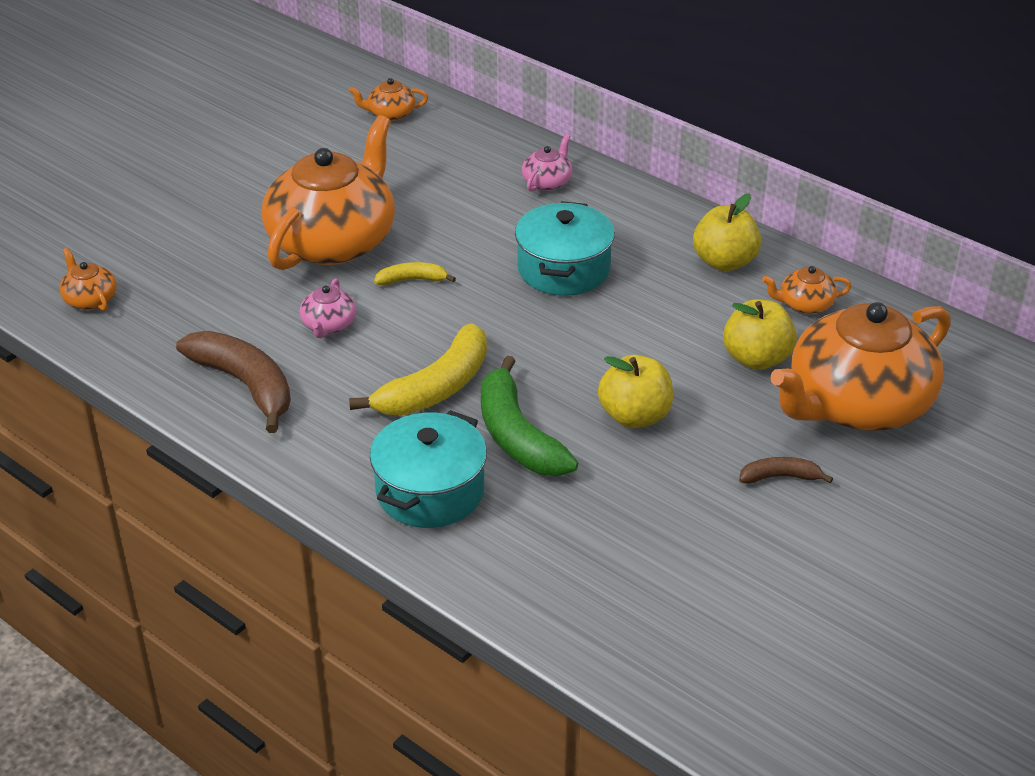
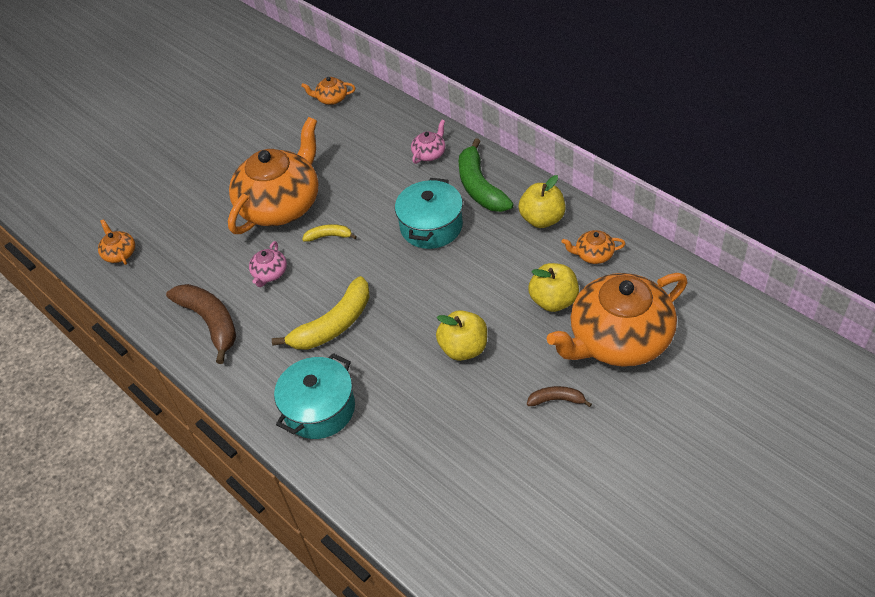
camera: 10 degrees right, 10 degrees up
green banana [481,356,578,476] -> green banana moved to [459,138,514,212]

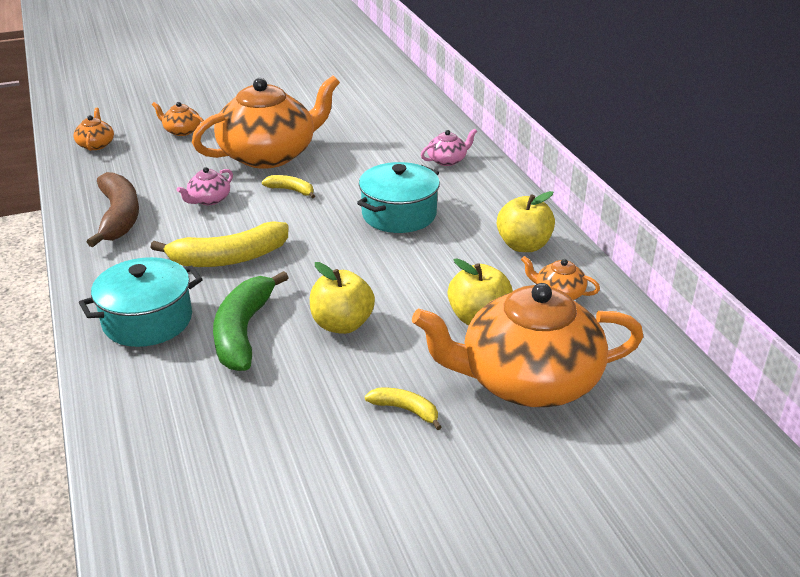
camera: 20 degrees right, 15 degrees down
orange teapot [301,77,355,105] -> orange teapot moved to [152,102,204,136]
green banana [459,138,514,212] -> green banana moved to [213,271,289,371]
brown banana [527,386,592,407] -> yellow banana [365,388,441,430]

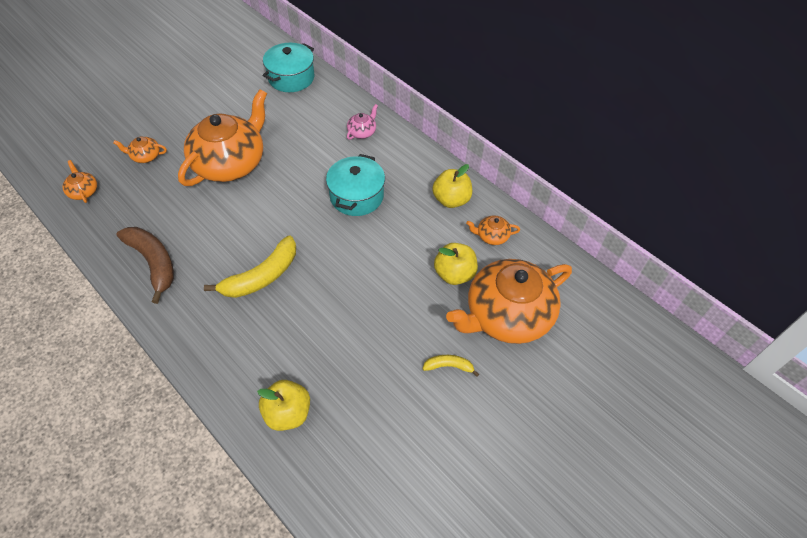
camera: 25 degrees left, 20 degrees up
turquoise pot [79,257,203,347] -> turquoise pot moved to [262,43,314,92]
pink teapot [177,167,233,205] -> none
green banana [213,271,289,371] -> none
yellow banana [262,175,315,199] -> none
yellow apple [310,262,375,334] -> yellow apple moved to [257,380,310,431]

